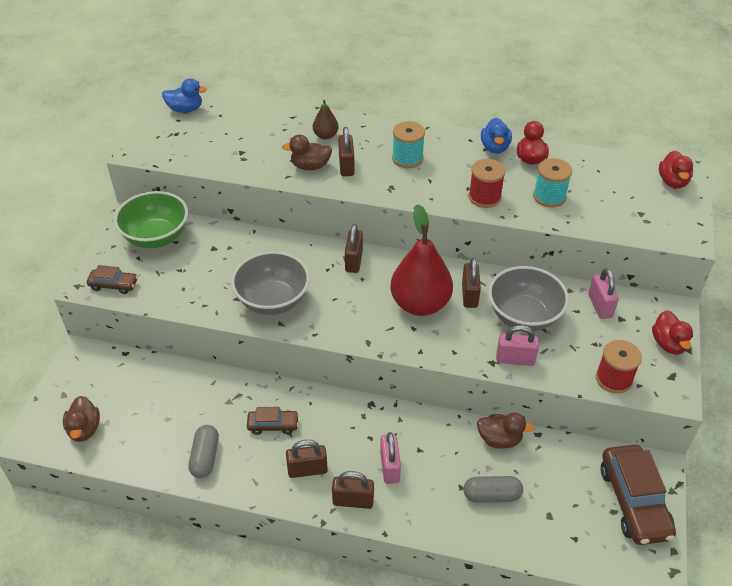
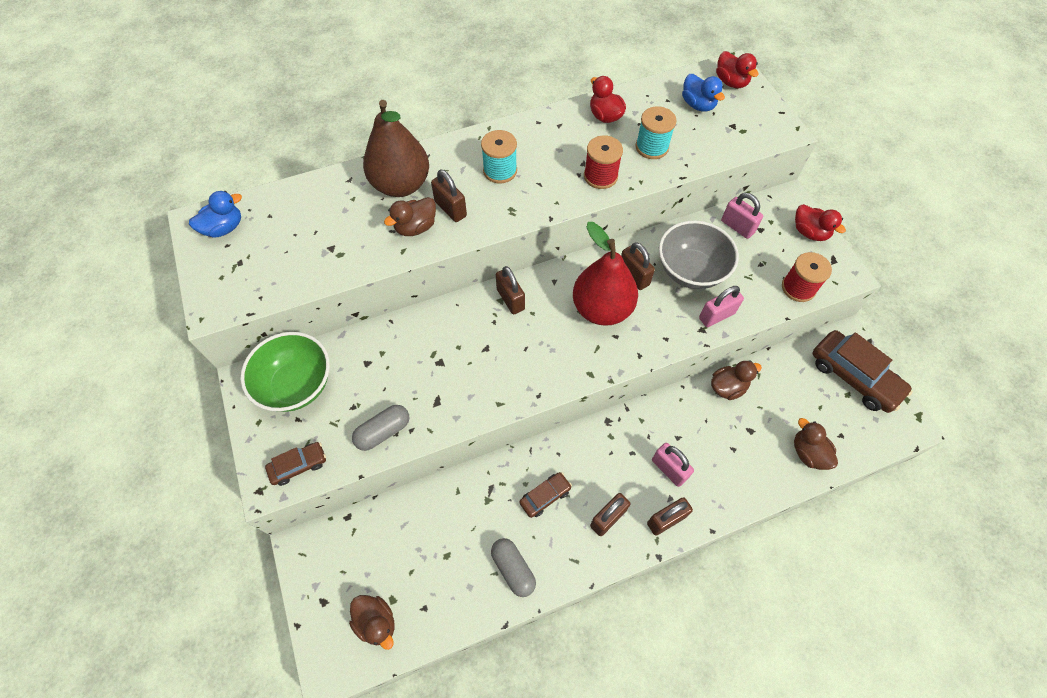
camera: 35 degrees left, 15 degrees up
grey bowl [231,251,310,315] -> none
brown pear [313,100,339,140] -> brown pear [363,100,429,197], size x2.13
grey capsule [463,476,523,503] -> grey capsule moved to [352,405,409,451]
blue duck [481,118,512,154] -> blue duck moved to [682,74,725,112]
none -> brown duck [794,418,838,470]

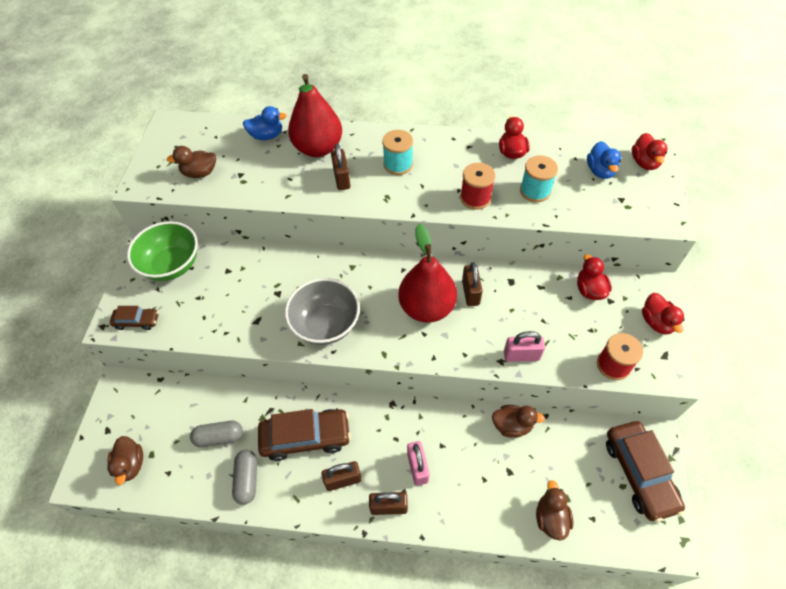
camera: 30 degrees right, 5 degrees down
blue duck [189,191,242,238] -> blue duck moved to [243,106,287,140]
grey capsule [352,405,409,451] -> grey capsule moved to [190,421,243,447]
brown pear [363,100,429,197] -> red pear [288,74,342,157]
brown duck [384,197,436,236] -> brown duck moved to [166,146,216,178]
brown padlock [496,266,525,315] -> none
brown car [519,472,572,518] -> brown car [258,409,351,461], size x1.92
grey bowl [659,220,739,289] -> grey bowl moved to [285,278,360,345]
pink padlock [721,193,763,239] -> red duck [577,254,612,300]

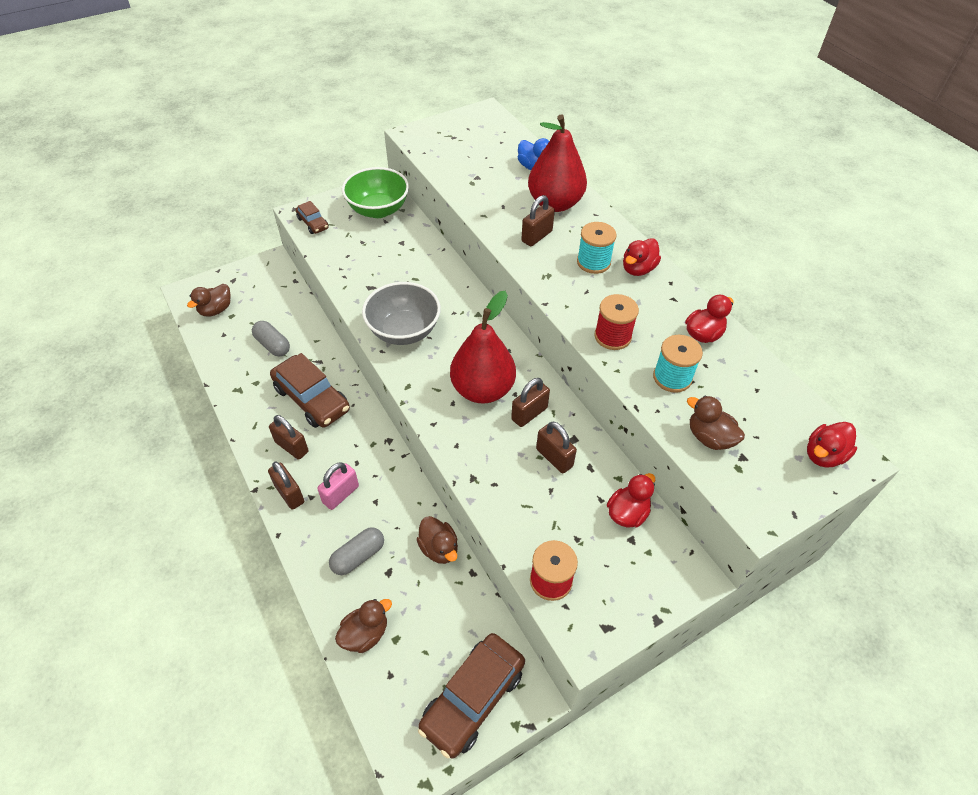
camera: 50 degrees right, 5 degrees down
brown duck [166,146,216,178] -> brown duck moved to [687,396,745,450]
grey capsule [232,450,257,505] -> grey capsule moved to [329,527,384,575]
pink padlock [504,331,545,362] -> none
blue duck [587,141,621,179] -> none
red duck [642,293,685,334] -> red duck moved to [623,238,661,276]
none -> brown padlock [536,422,577,473]

